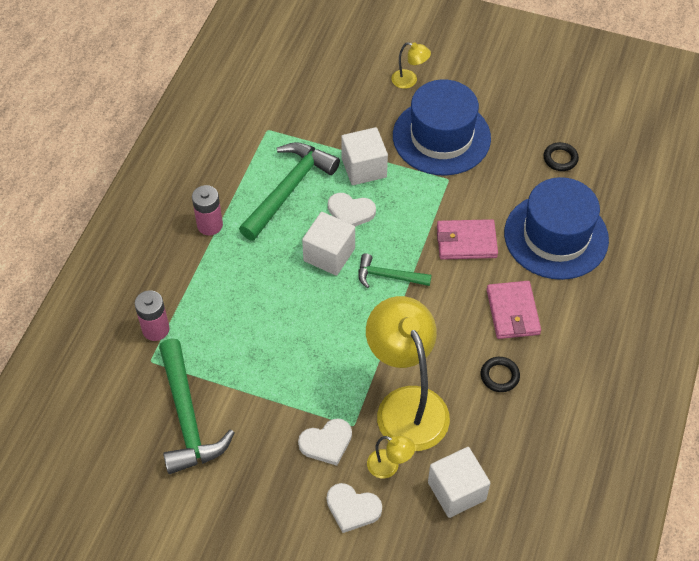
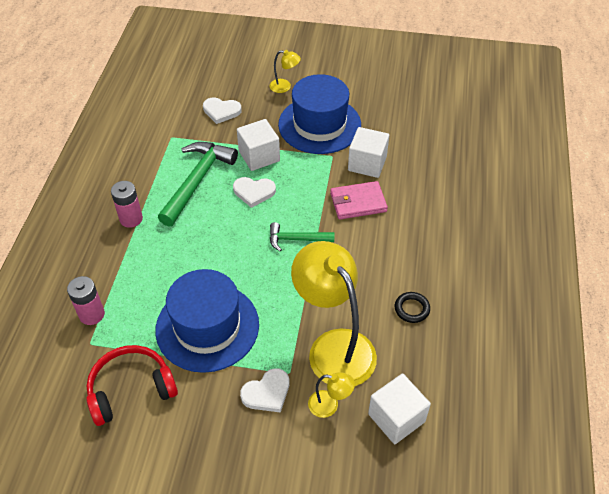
camera: 10 degrees left, 5 degrees down
green hammer [159,338,234,474] -> red headphones [86,345,178,426]
white cube [302,212,355,276] -> white cube moved to [348,127,389,178]
white heart [327,483,382,533] -> white heart moved to [203,98,242,124]
pink wallet [487,281,541,339] -> none
blue hat [504,177,609,280] -> blue hat moved to [155,269,259,373]
black ring [543,142,579,171] -> none

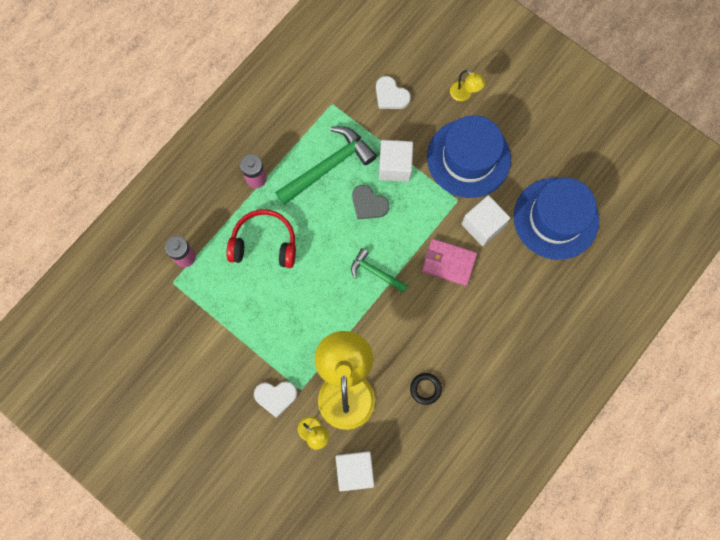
camera: 30 degrees right, 25 degrees up
red headphones [86,345,178,426] -> red headphones moved to [226,209,296,268]
blue hat [155,269,259,373] -> blue hat moved to [514,178,599,260]
white heart [233,177,276,208] -> grey heart [352,185,389,219]

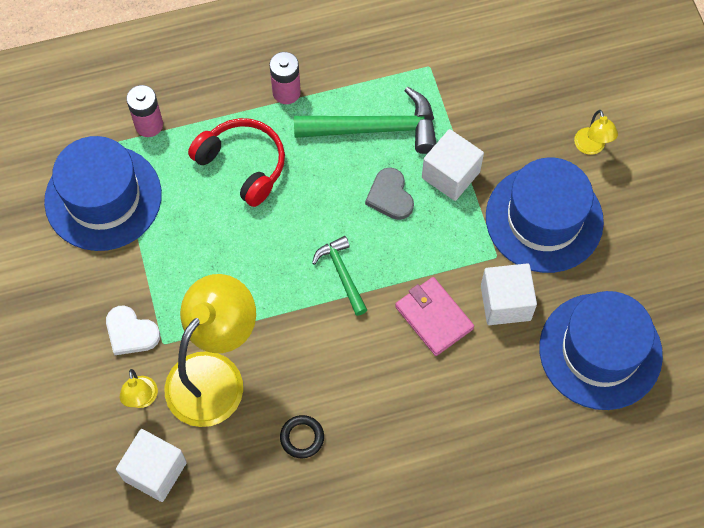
camera: 35 degrees right, 10 degrees down
white heart [376,76,411,109] -> none
none -> blue hat [44,136,162,251]

